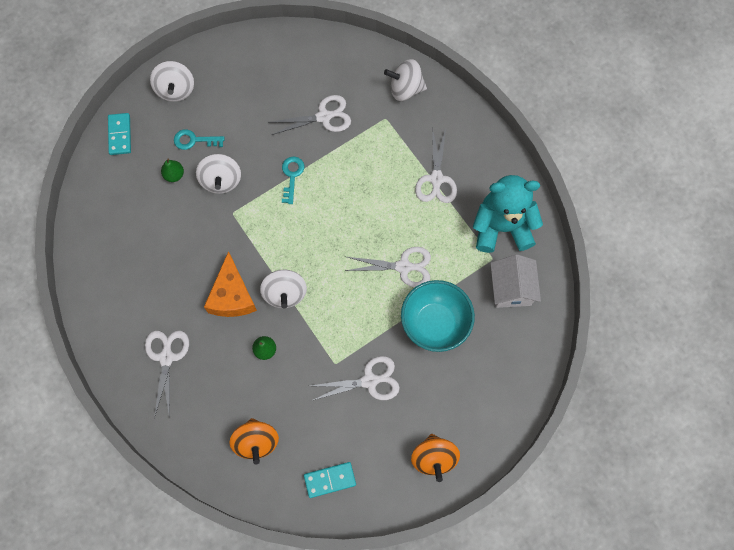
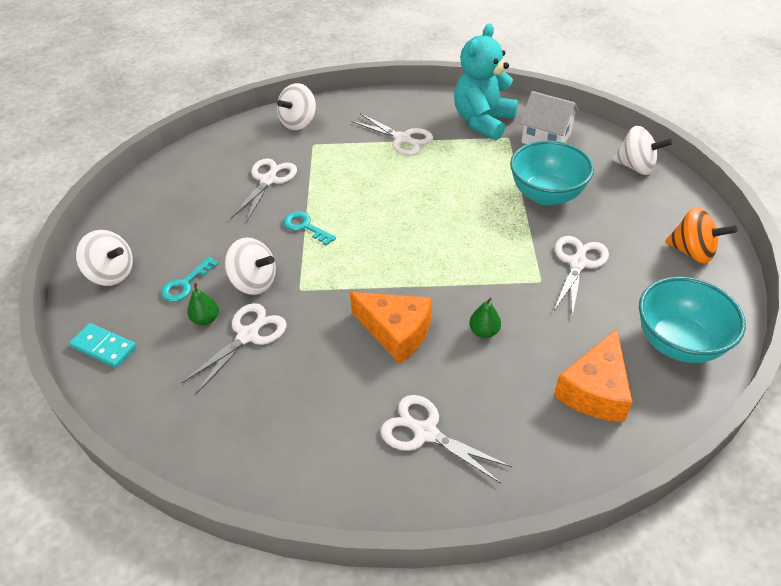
camera: 55 degrees left, 25 degrees down
orange spinning top [229,418,279,465] -> orange cheese [554,329,632,422]
white spinning top [260,270,307,308] -> white spinning top moved to [612,126,672,175]
turquoise domino [304,462,356,498] -> turquoise bowl [639,276,746,363]
white scissors [345,247,431,288] -> white scissors moved to [181,303,286,394]

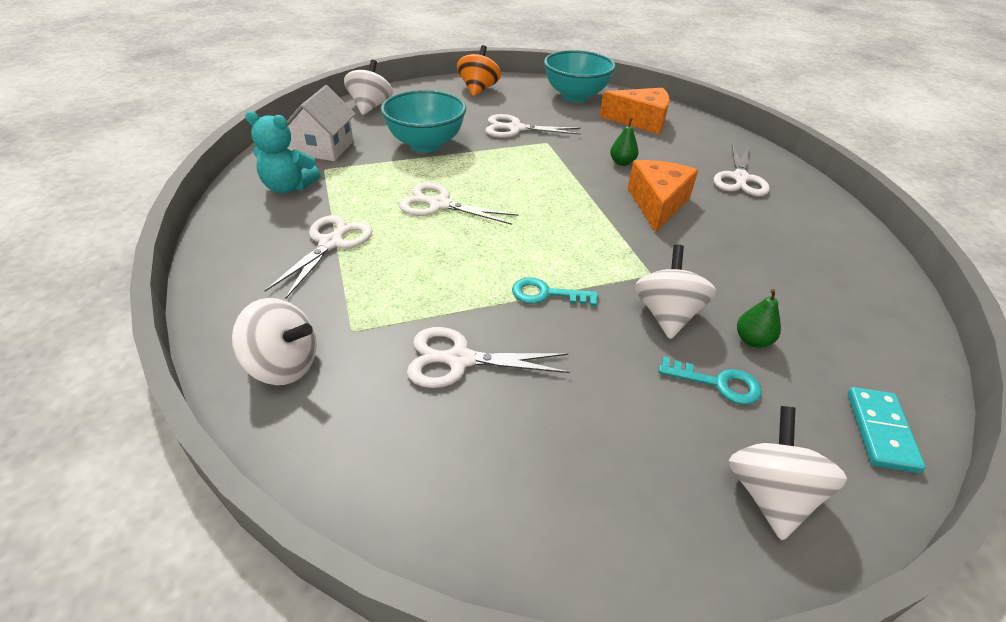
camera: 110 degrees left, 5 degrees down
white scissors [181,303,286,394] -> white scissors moved to [399,183,519,225]
turquoise key [284,211,336,246] -> turquoise key turned 75 degrees clockwise [512,277,599,306]
turquoise teddy bear [454,24,518,141] -> turquoise teddy bear [245,111,321,194], size x0.66

